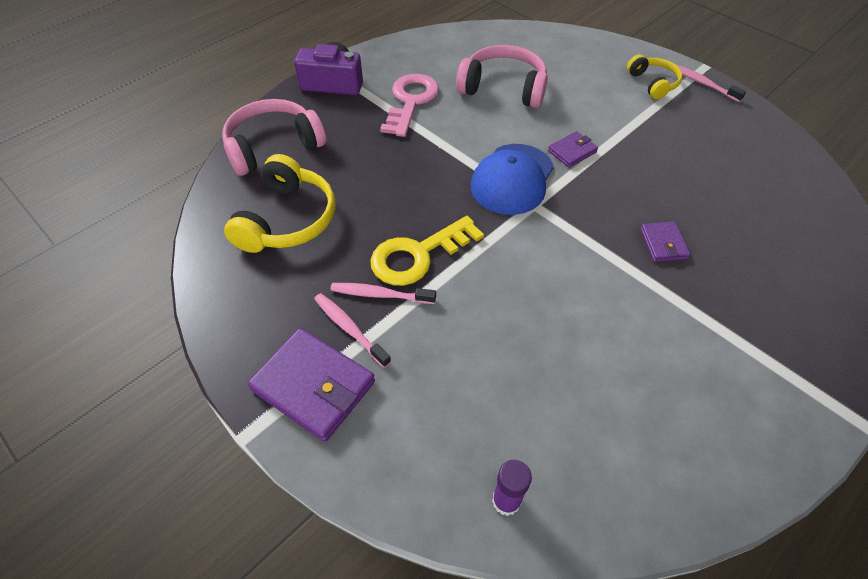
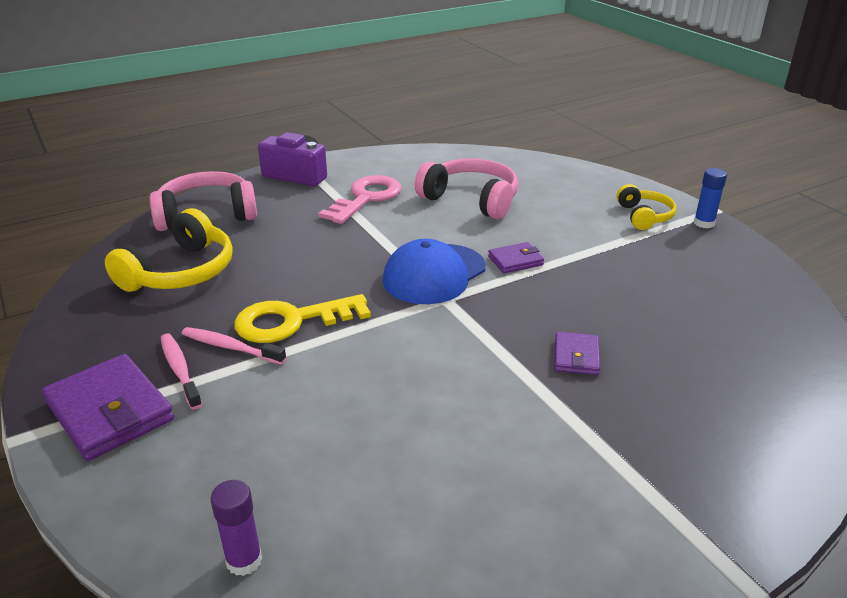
camera: 15 degrees right, 20 degrees down
pink toothbrush [676,64,746,102] -> blue glue stick [694,168,727,229]

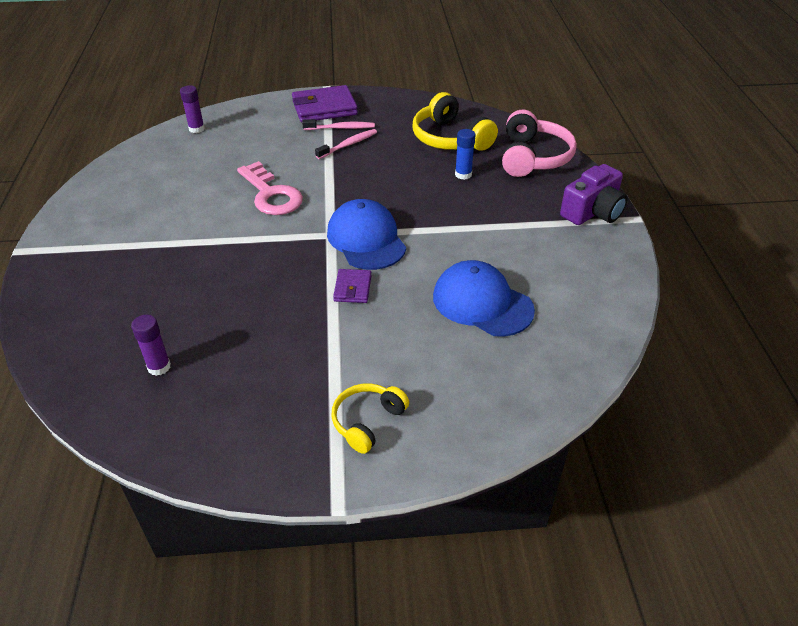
camera: 115 degrees right, 10 degrees up
yellow key [234,294,371,343] -> none
pink key [318,175,402,224] -> pink key moved to [237,161,303,215]
pink headphones [415,158,518,219] -> blue cap [433,260,535,337]
purple wallet [554,332,600,375] -> none
yellow headphones [617,184,677,230] -> yellow headphones turned 105 degrees clockwise [331,383,409,454]
blue glue stick [694,168,727,229] -> blue glue stick moved to [455,129,476,180]
none -> purple glue stick [131,315,171,376]

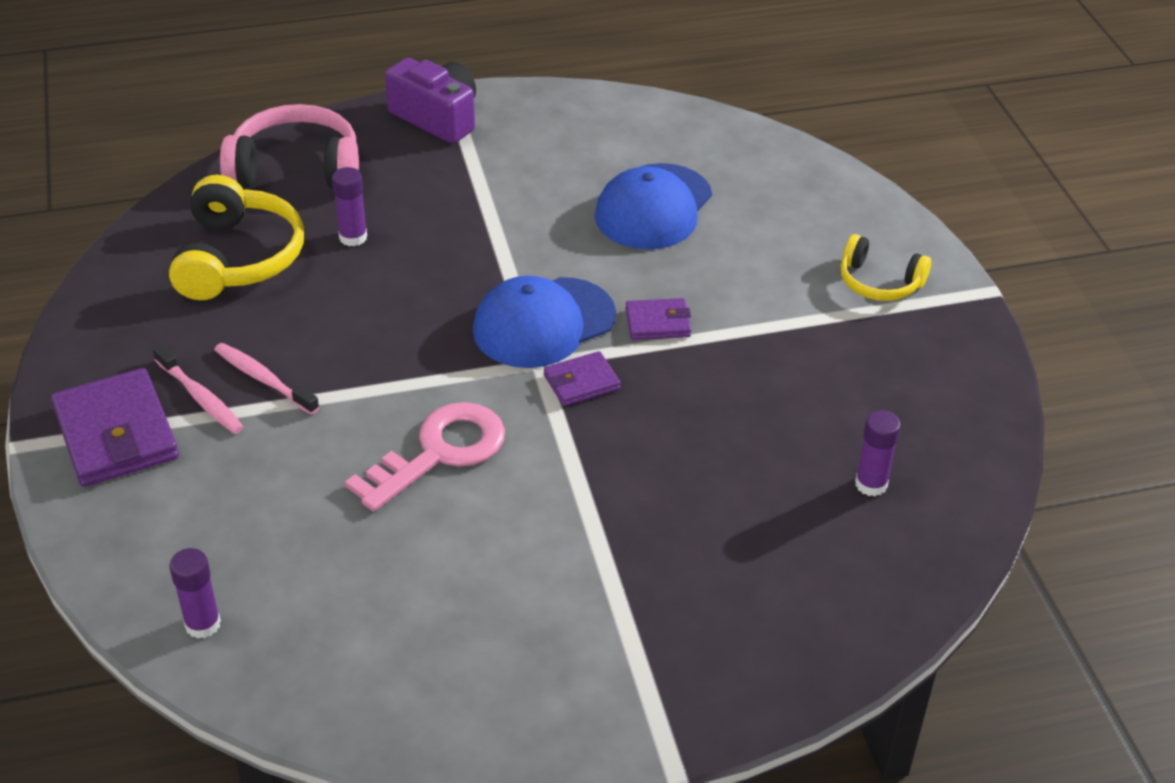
camera: 100 degrees left, 0 degrees up
pink toothbrush [302,119,375,130] -> pink toothbrush turned 150 degrees clockwise [153,344,244,434]
yellow headphones [412,92,498,151] -> yellow headphones turned 45 degrees counterclockwise [169,175,304,300]
blue glue stick [455,129,476,180] -> purple glue stick [332,167,367,246]
none -> purple wallet [544,351,620,406]

